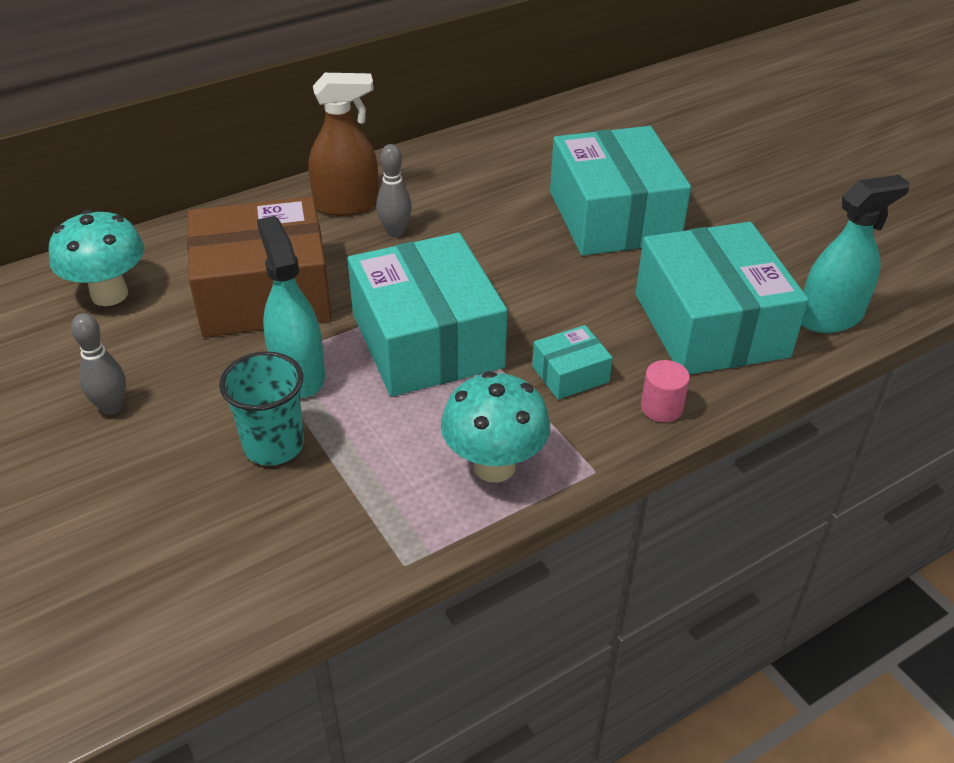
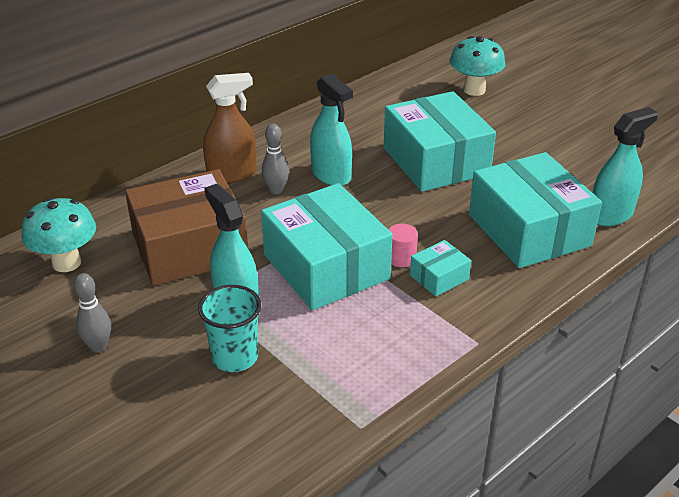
camera: 10 degrees left, 5 degrees down
turquoise mushroom [441,371,550,483] -> turquoise mushroom moved to [450,36,505,96]
pink cylinder [641,360,690,422] -> pink cylinder moved to [389,224,418,267]
none -> turquoise spray bottle [310,73,353,186]

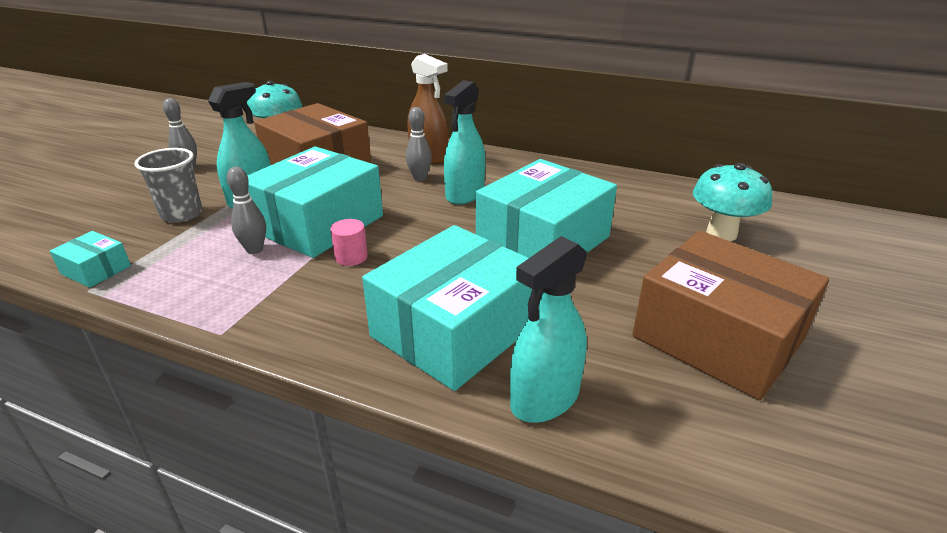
camera: 65 degrees right, 5 degrees down
turquoise cup [198,285,261,372] -> grey cup [134,148,203,223]
turquoise box [410,240,471,297] -> turquoise box moved to [50,231,131,288]
turquoise spray bottle [592,107,658,226] -> turquoise spray bottle turned 105 degrees clockwise [510,236,588,423]
none -> grey bowling pin [227,167,266,254]
none -> brown box [632,231,829,400]

